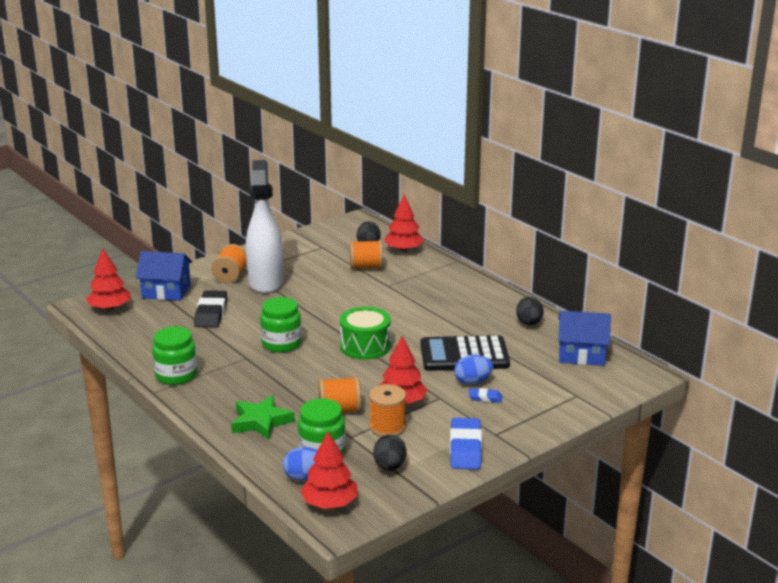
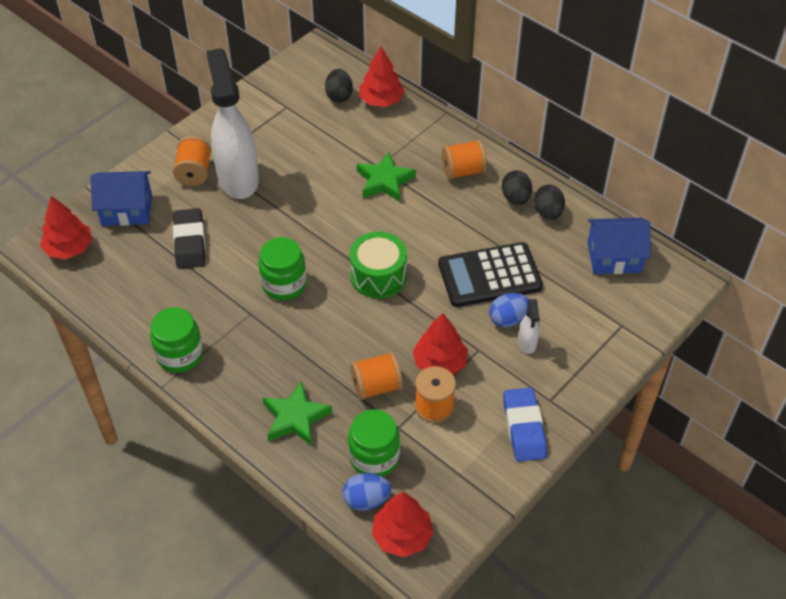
camera: 10 degrees left, 25 degrees up
orange spool [350,240,383,270] -> orange spool moved to [442,140,487,179]
black egg [373,434,407,471] -> black egg moved to [502,170,532,205]
blue eraser [468,388,502,403] -> white spray bottle [518,299,539,354]
none -> green star [357,152,416,202]

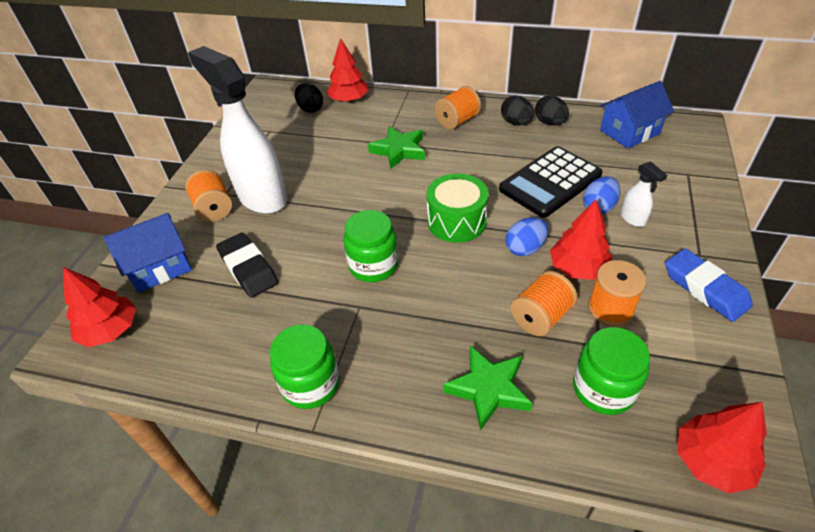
camera: 25 degrees left, 5 degrees down
blue egg [343,473,391,511] -> blue egg moved to [505,218,548,256]

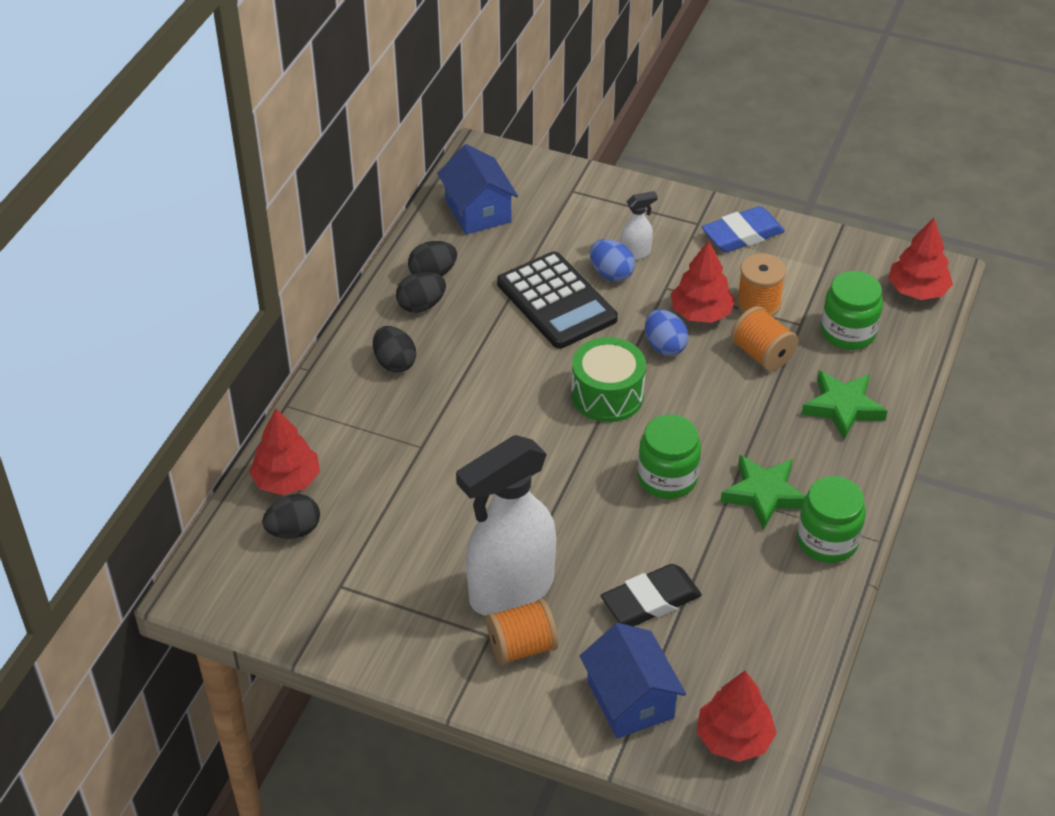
camera: 85 degrees left, 0 degrees up
green star [368,126,425,169] -> green star moved to [720,455,805,530]
orange spool [435,86,481,129] -> black egg [373,326,416,373]

